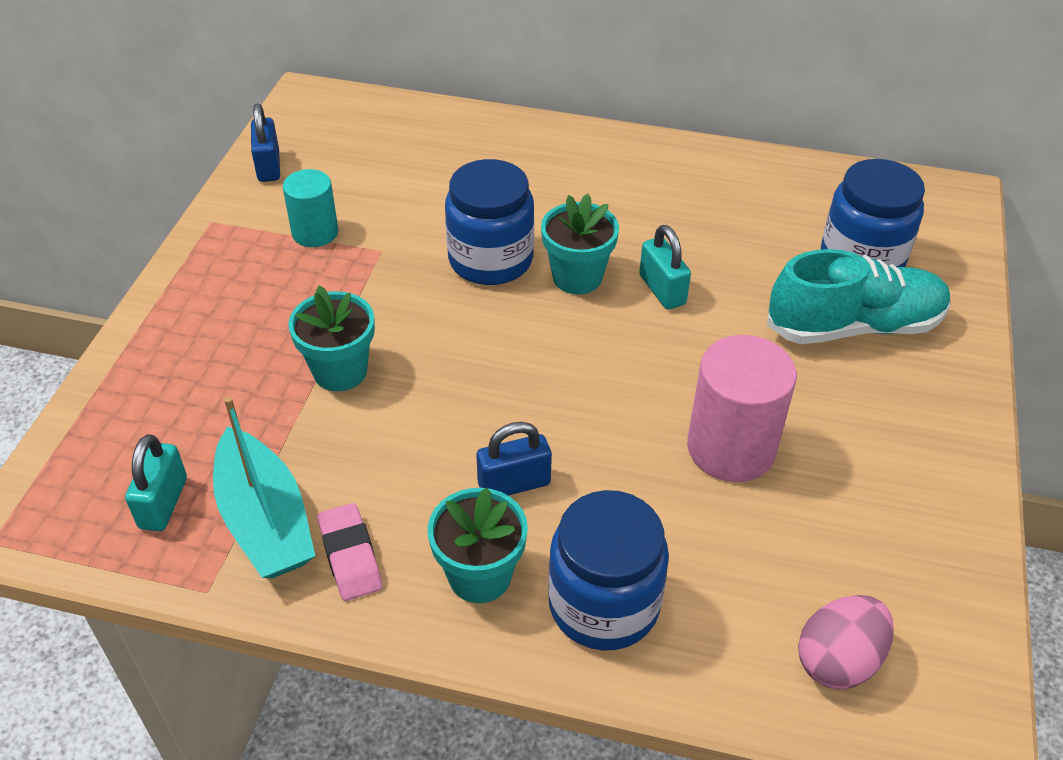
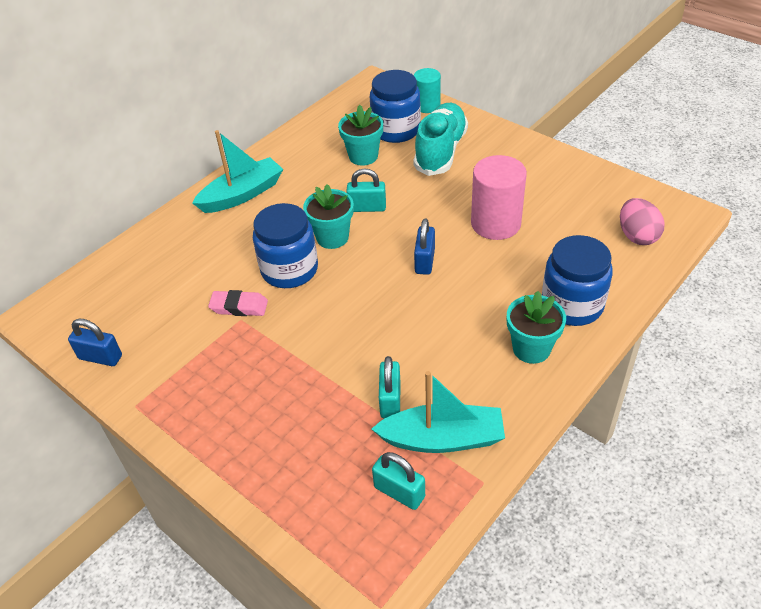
camera: 60 degrees left, 0 degrees up
turquoise cylinder [283,169,338,247] -> turquoise cylinder moved to [414,68,441,113]
turquoise flower pot [288,286,375,391] -> turquoise flower pot moved to [338,105,383,165]
pink eraser [318,503,382,601] -> pink eraser moved to [208,290,268,316]
blue padlock [477,422,552,496] -> blue padlock moved to [414,218,435,275]
none -> turquoise boat [192,130,283,213]
none -> turquoise padlock [379,356,401,419]

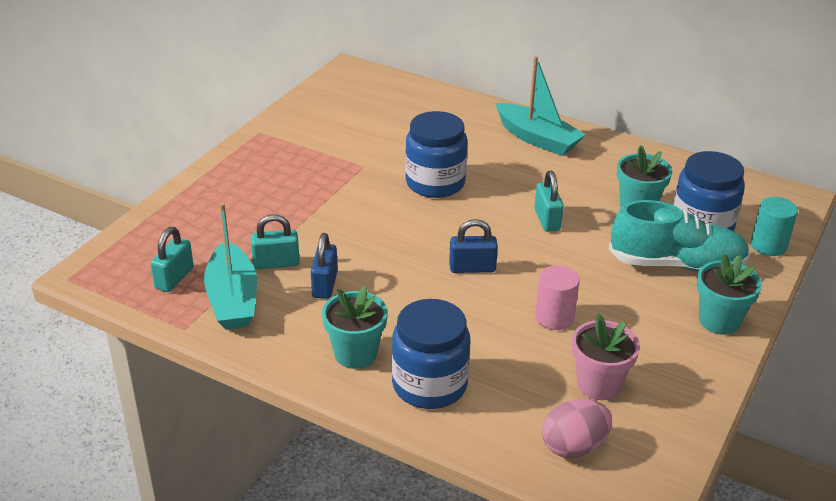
camera: 75 degrees right, 10 degrees down
blue padlock [68,319,122,366] -> blue padlock moved to [311,233,338,299]
pink eraser [208,290,268,316] -> none
turquoise flower pot [303,184,354,249] -> turquoise flower pot moved to [697,254,762,335]
pink cylinder [471,155,527,240] -> pink cylinder [535,265,580,330], size x0.62
none -> pink flower pot [572,314,640,400]

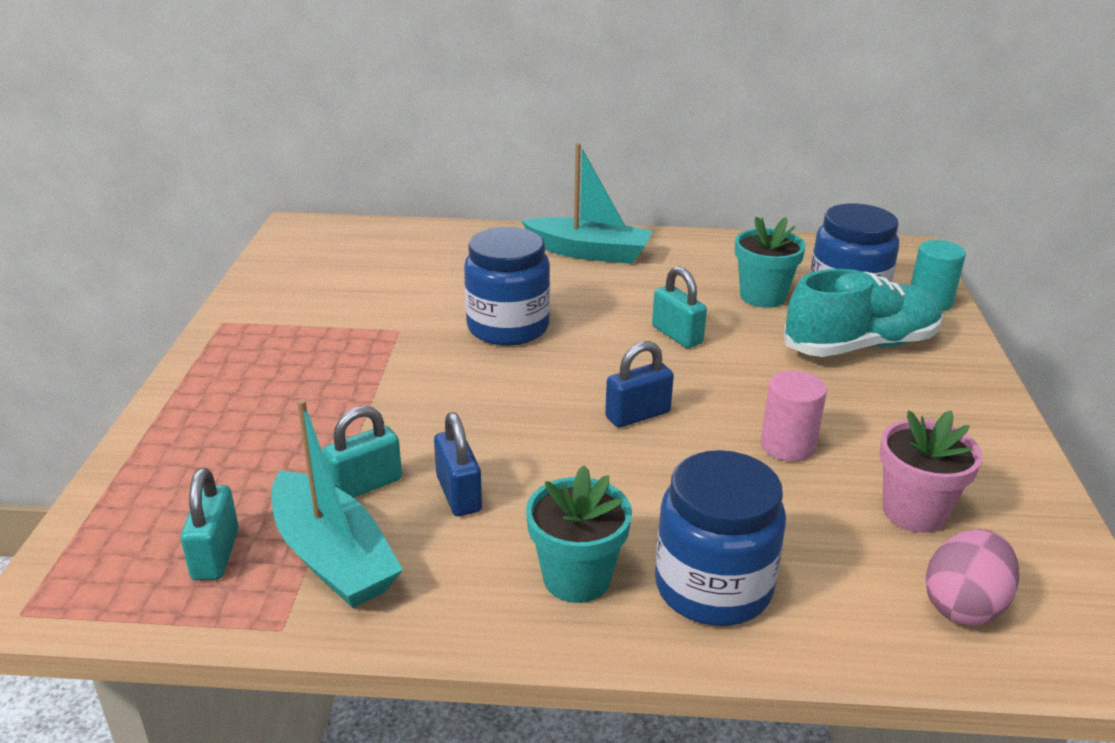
camera: 25 degrees left, 5 degrees down
turquoise flower pot [697,254,762,335] -> none

